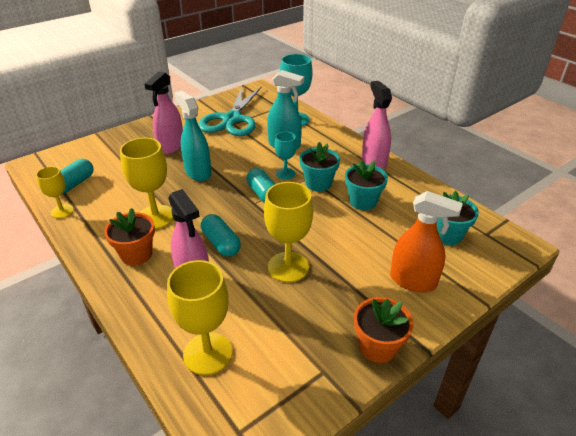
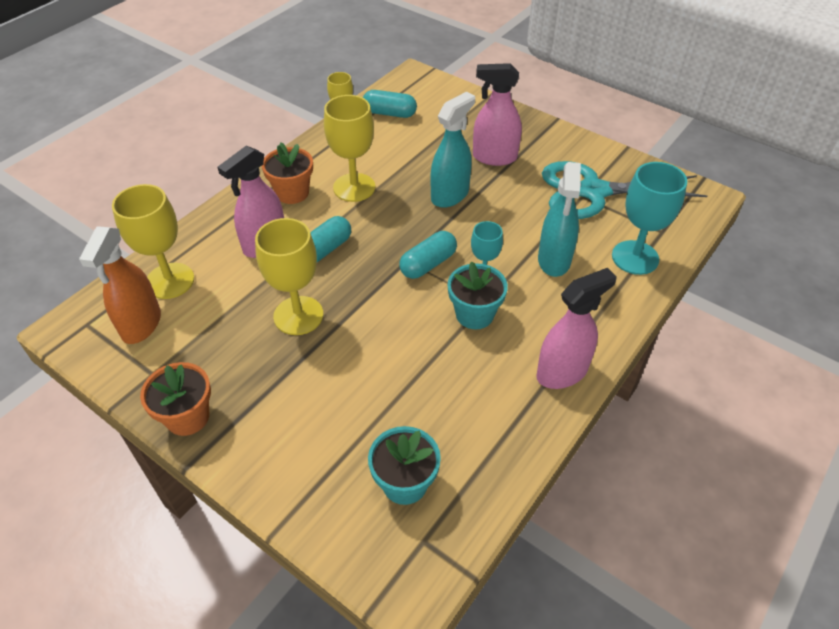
camera: 75 degrees right, 10 degrees up
turquoise flower pot [345,160,388,210] -> none
orange spray bottle [390,191,463,292] -> orange spray bottle moved to [79,226,161,344]

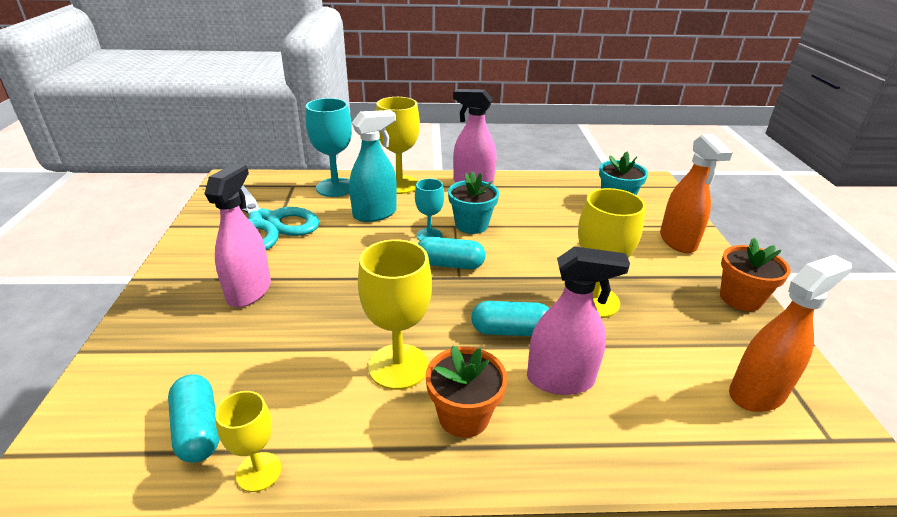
camera: 130 degrees left, 15 degrees down
yellow goblet [112,184,194,299] -> yellow goblet moved to [376,97,420,194]
turquoise spray bottle [430,92,475,208] -> none
pink spray bottle [473,63,522,166] -> pink spray bottle turned 135 degrees counterclockwise [204,163,271,308]
none -> orange spray bottle [660,134,733,253]

